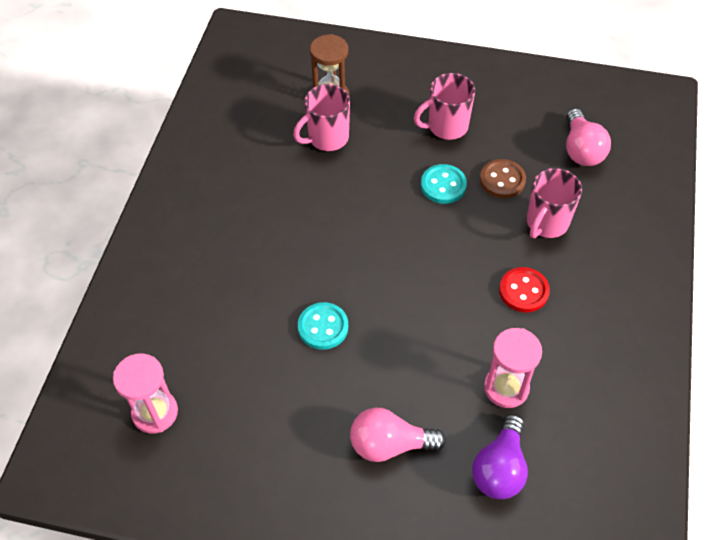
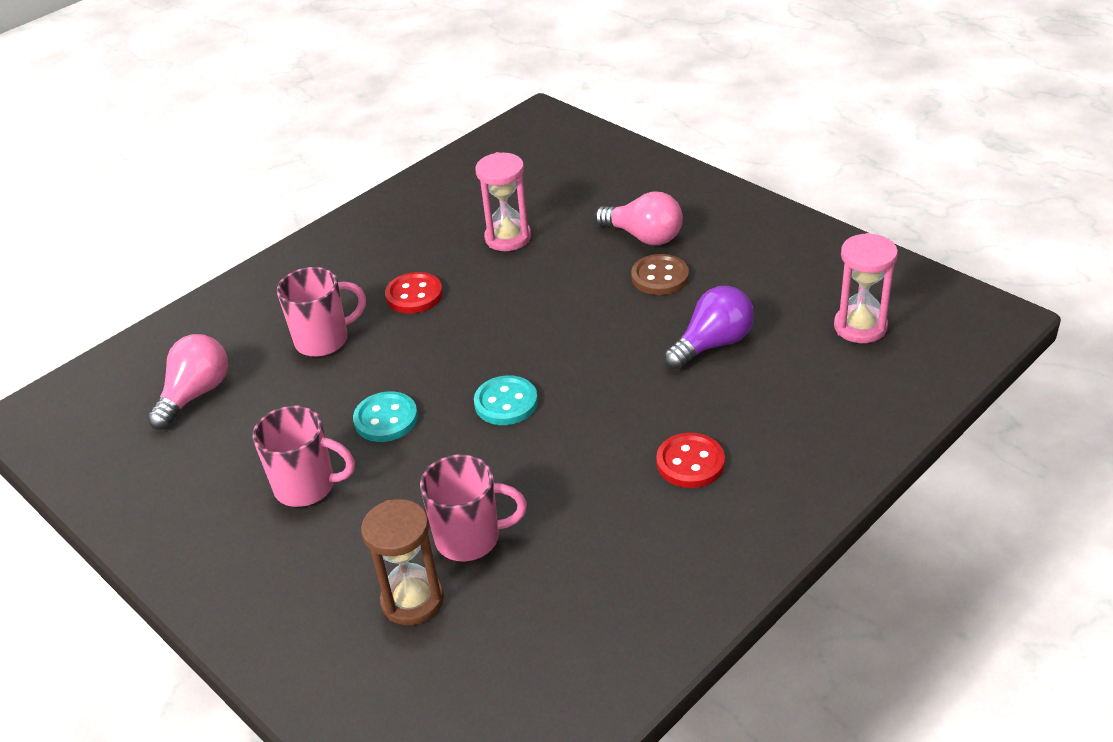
camera: 145 degrees left, 15 degrees down
turquoise button [298,302,348,350] -> turquoise button moved to [474,375,538,425]
purple light bulb [472,414,528,499] -> purple light bulb moved to [664,286,754,370]
brown button [480,159,526,198] -> brown button moved to [631,254,689,295]
none -> red button [656,433,725,488]

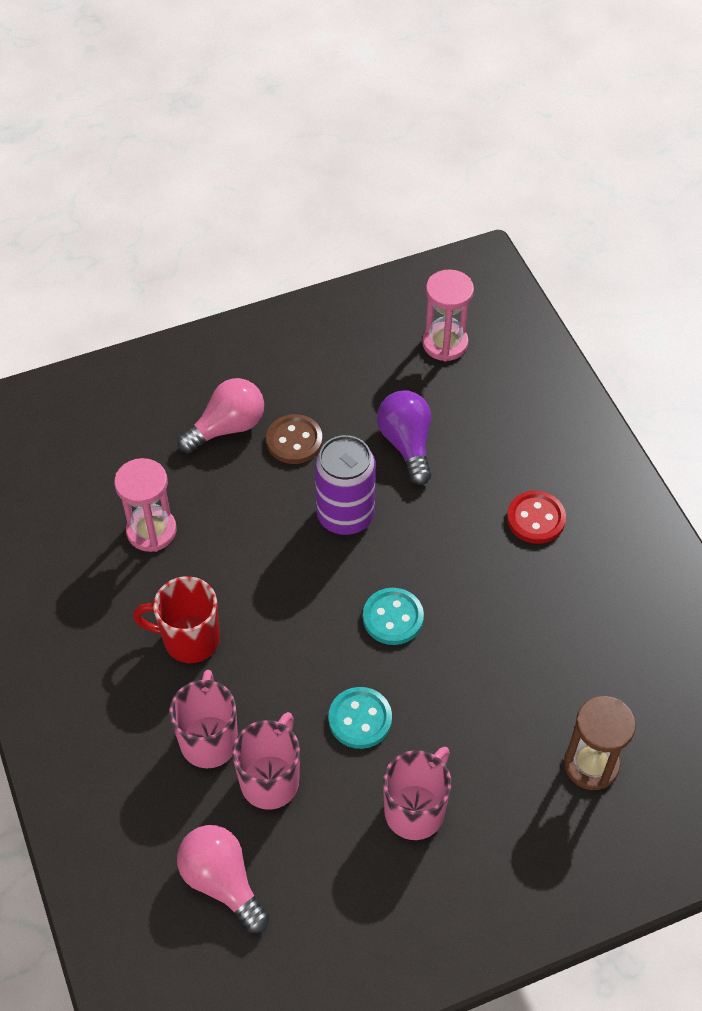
camera: 70 degrees left, 15 degrees up
red button [385,272,443,313] -> red mug [133,576,220,663]
pink mug [420,454,527,561] -> pink mug moved to [232,712,300,810]
none -> purple can [315,435,376,535]

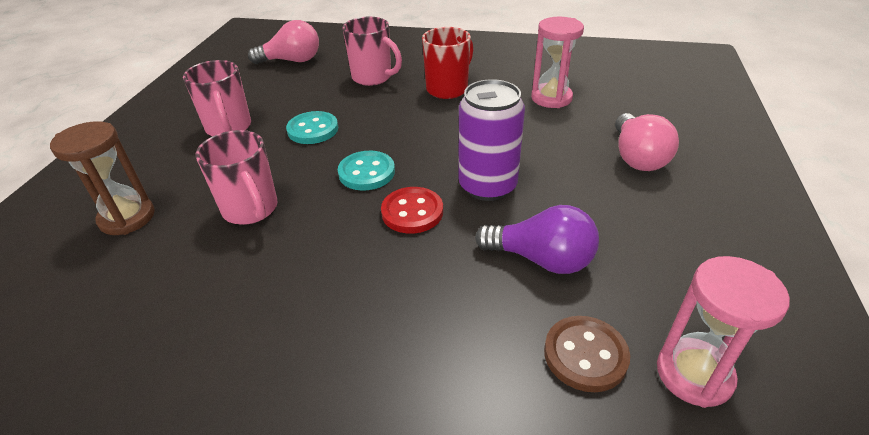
camera: 125 degrees right, 15 degrees down
pink mug [232,712,300,810] -> pink mug moved to [195,130,278,225]
brown button [266,414,322,464] -> brown button moved to [544,316,630,392]
red button [507,491,566,544] -> red button moved to [381,187,443,234]

